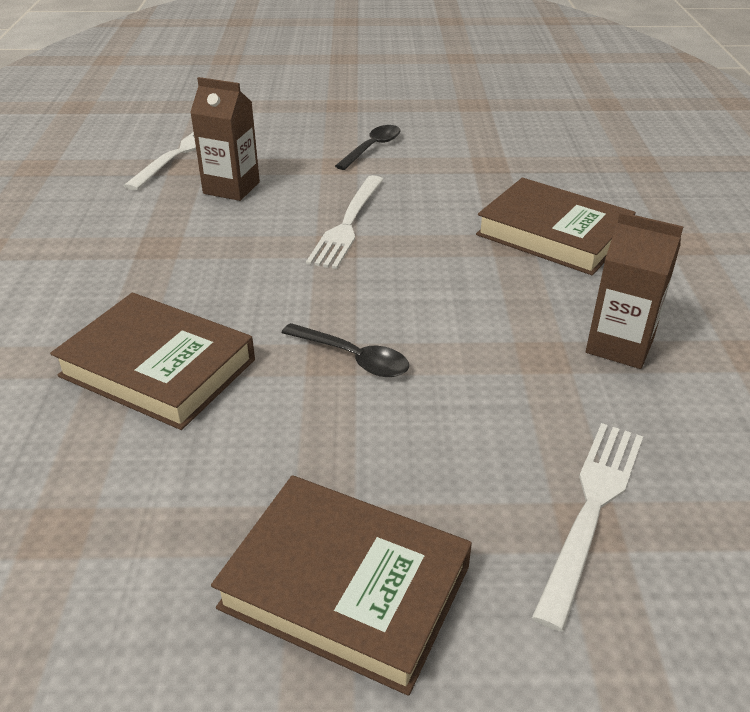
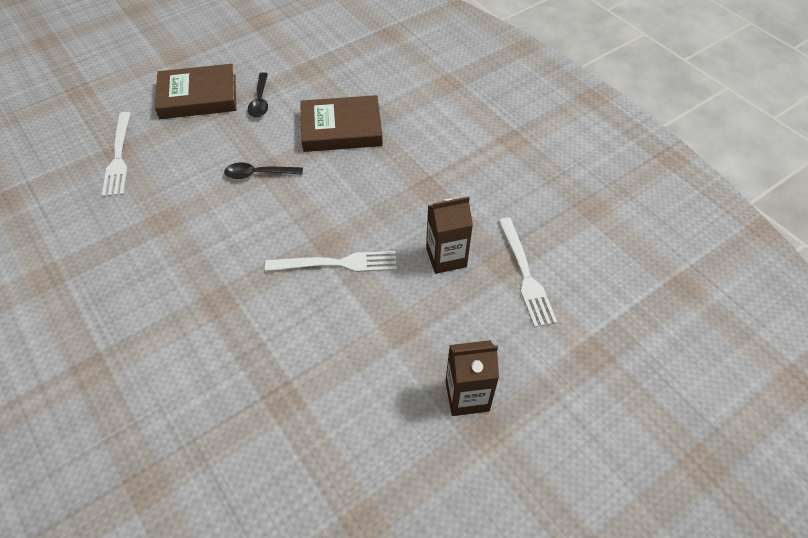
camera: 145 degrees right, 15 degrees up
white fork [306,175,384,269] -> white fork turned 105 degrees clockwise [265,251,397,272]
black spoon [335,125,400,170] -> black spoon moved to [248,72,268,118]
brown book [476,178,636,275] -> none
brown carton [586,212,684,369] -> brown carton moved to [445,340,499,416]

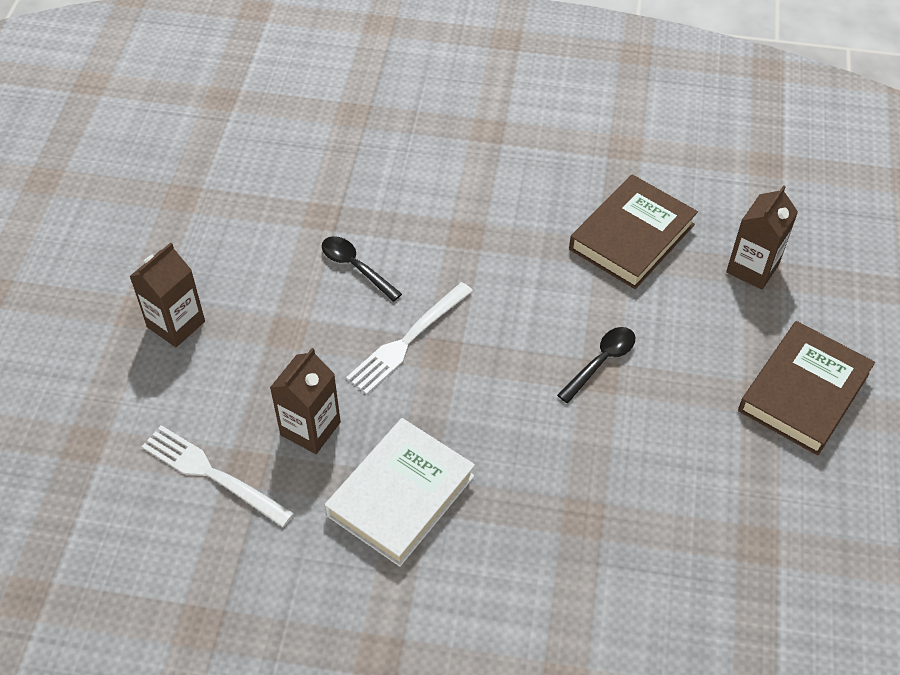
camera: 135 degrees right, 0 degrees up
white fork [102,112,131,197] -> brown carton [726,185,798,290]
black spoon [248,72,268,118] -> black spoon moved to [322,236,402,302]
brown book [300,95,383,152] -> brown book moved to [569,174,698,289]
none -> white book [325,418,475,567]

